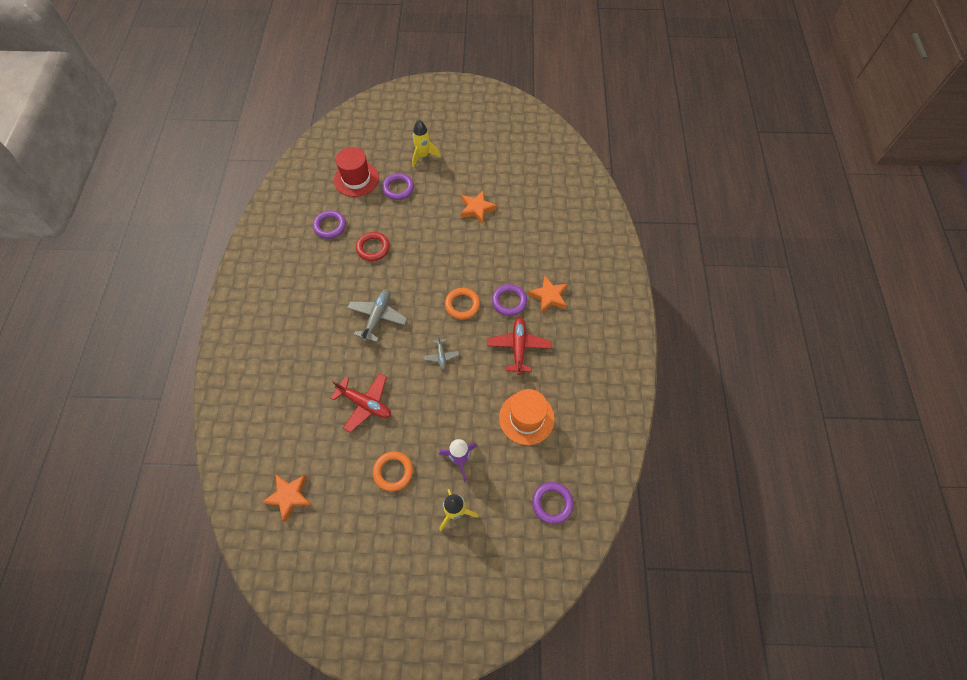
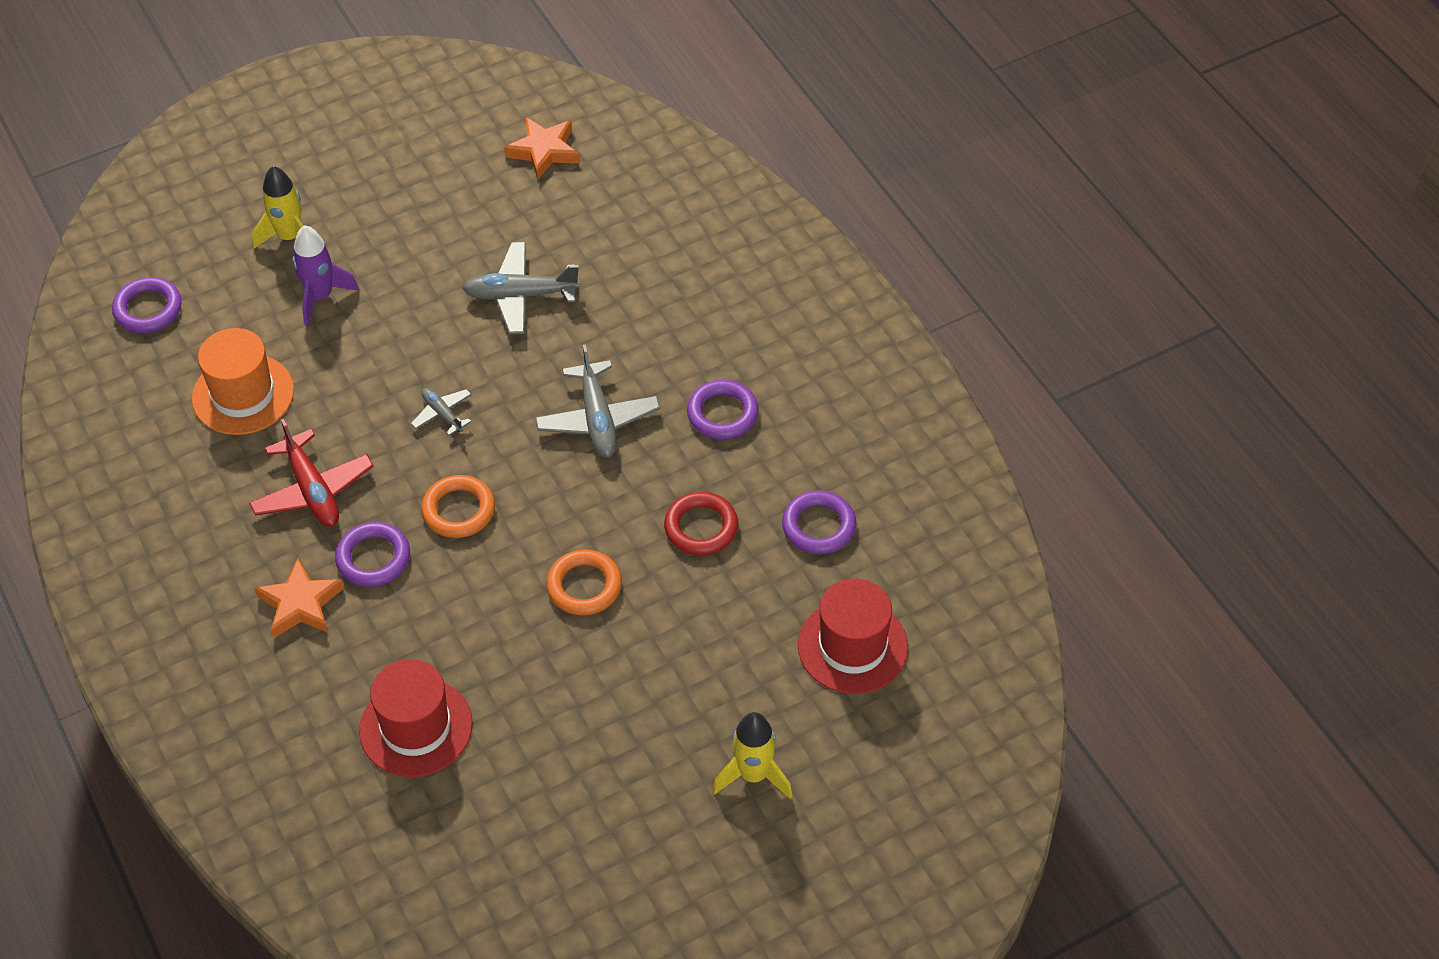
camera: 150 degrees right, 10 degrees down
red plane [331,373,391,432] -> grey plane [463,242,580,334]
orange ring [373,451,413,491] -> orange ring moved to [546,550,622,616]
purple ring [382,173,414,200] -> purple ring moved to [687,380,759,440]
orange star [461,190,497,224] -> none
none -> red hat [359,659,473,777]

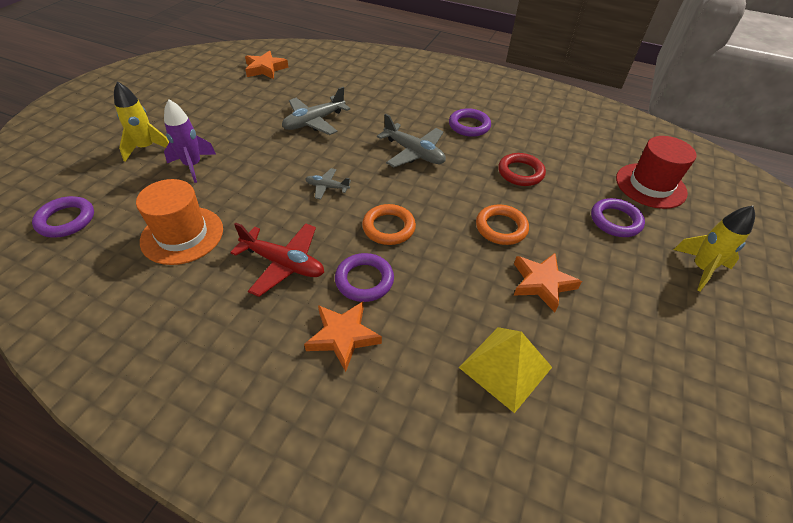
camera: 40 degrees left, 5 degrees down
red hat [359,659,473,777] -> yellow pyramid [459,327,552,413]
purple ring [782,490,856,554] -> purple ring moved to [591,198,645,237]
none -> orange star [513,253,582,312]

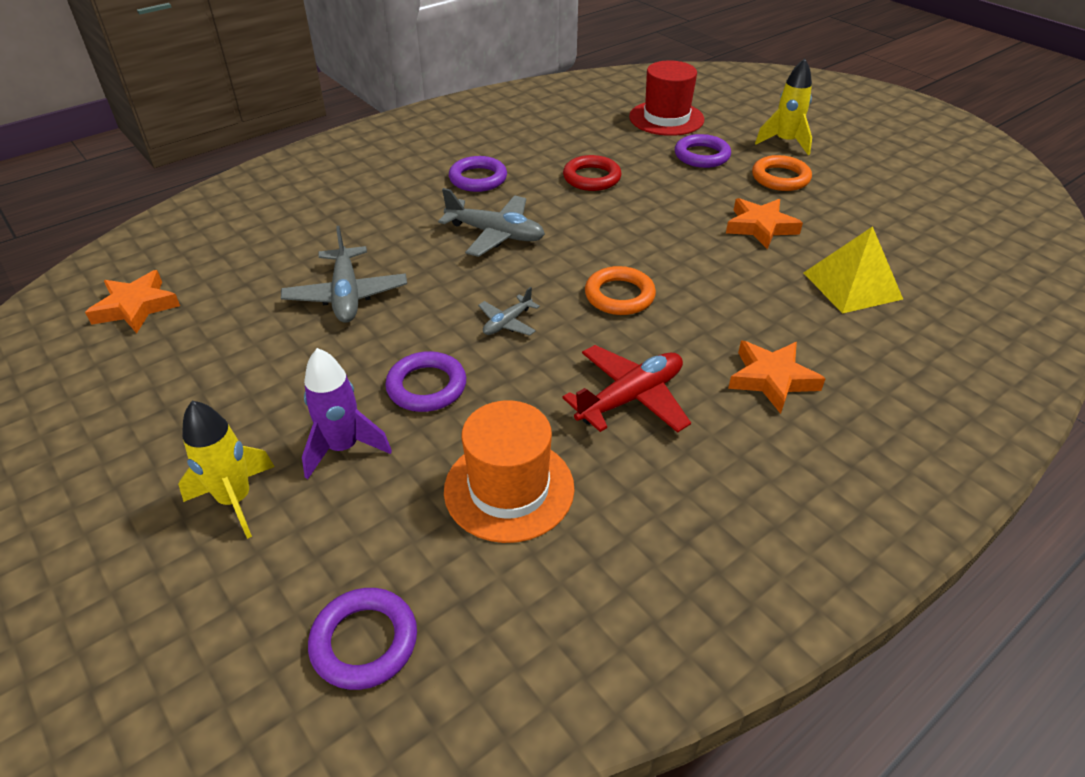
camera: 60 degrees left, 5 degrees down
purple ring [335,253,394,302] -> purple ring moved to [385,351,466,412]
grey plane [377,113,446,167] -> grey plane turned 45 degrees clockwise [438,188,545,257]
orange ring [476,204,529,245] -> orange ring moved to [752,155,812,191]

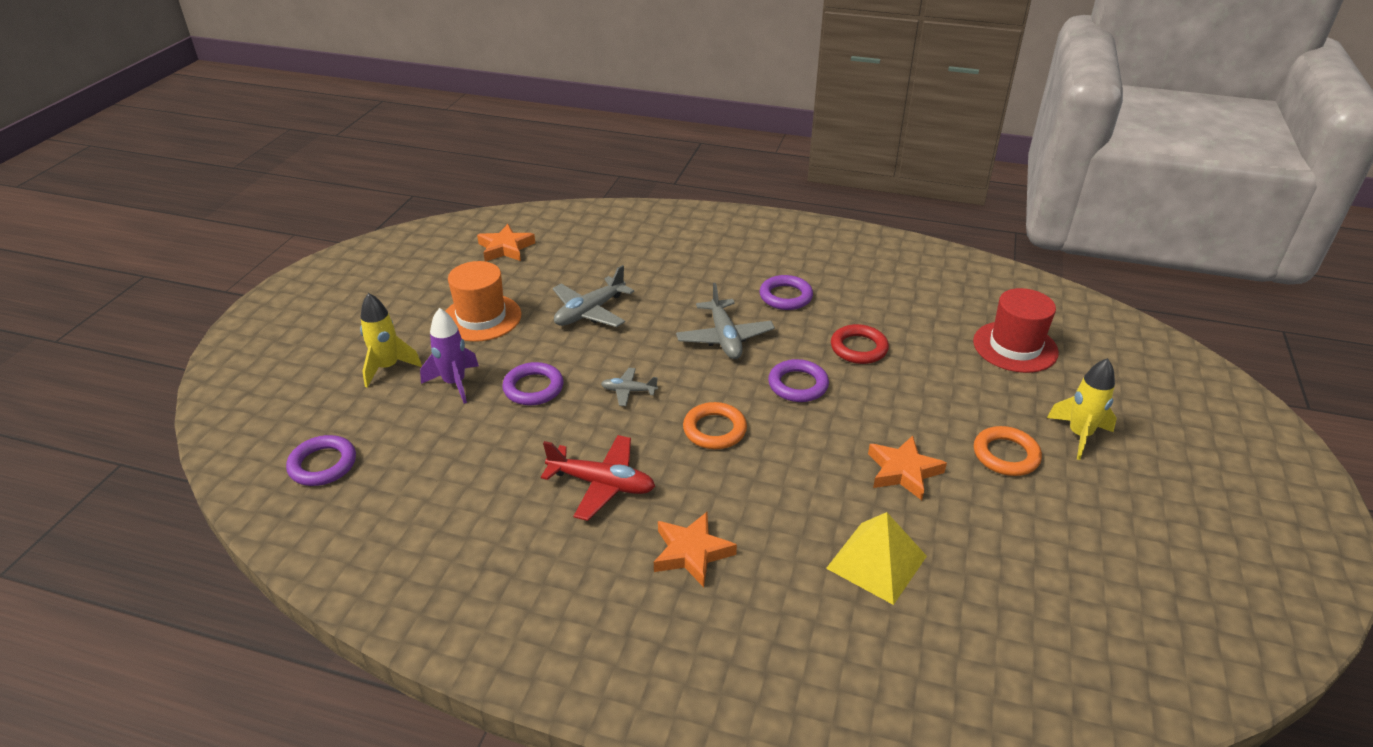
camera: 55 degrees right, 5 degrees down
orange hat [444,400,575,543] -> orange hat moved to [445,261,522,342]
purple ring [675,134,731,168] -> purple ring moved to [768,359,829,402]

